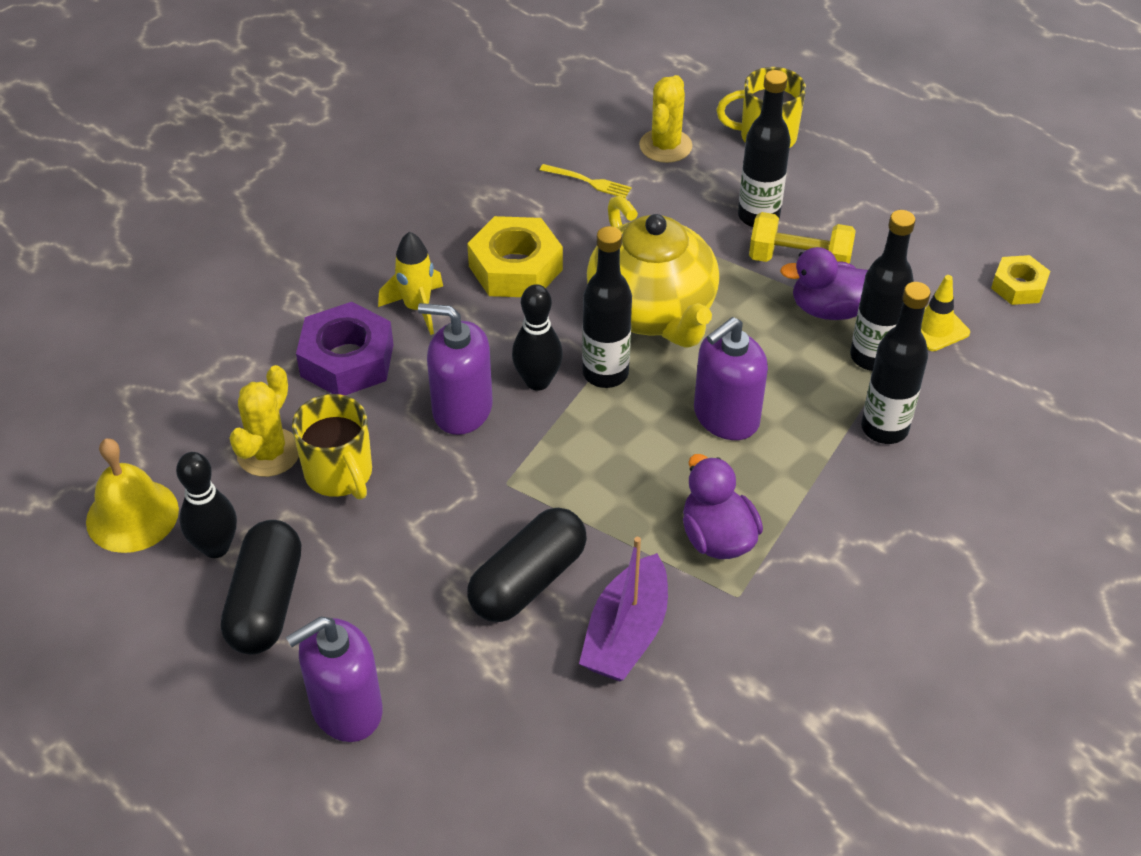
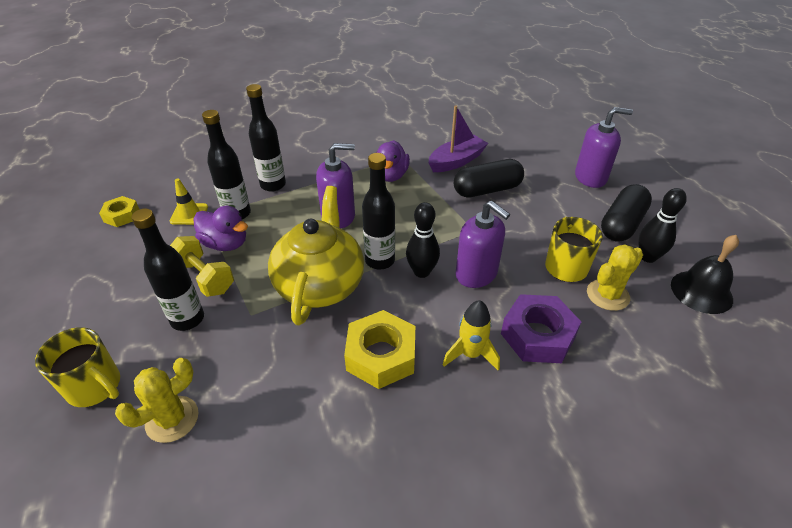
camera: 150 degrees left, 5 degrees down
yellow bell [86,438,179,553] -> black bell [671,235,739,314]
yellow fork [540,164,632,198] -> none

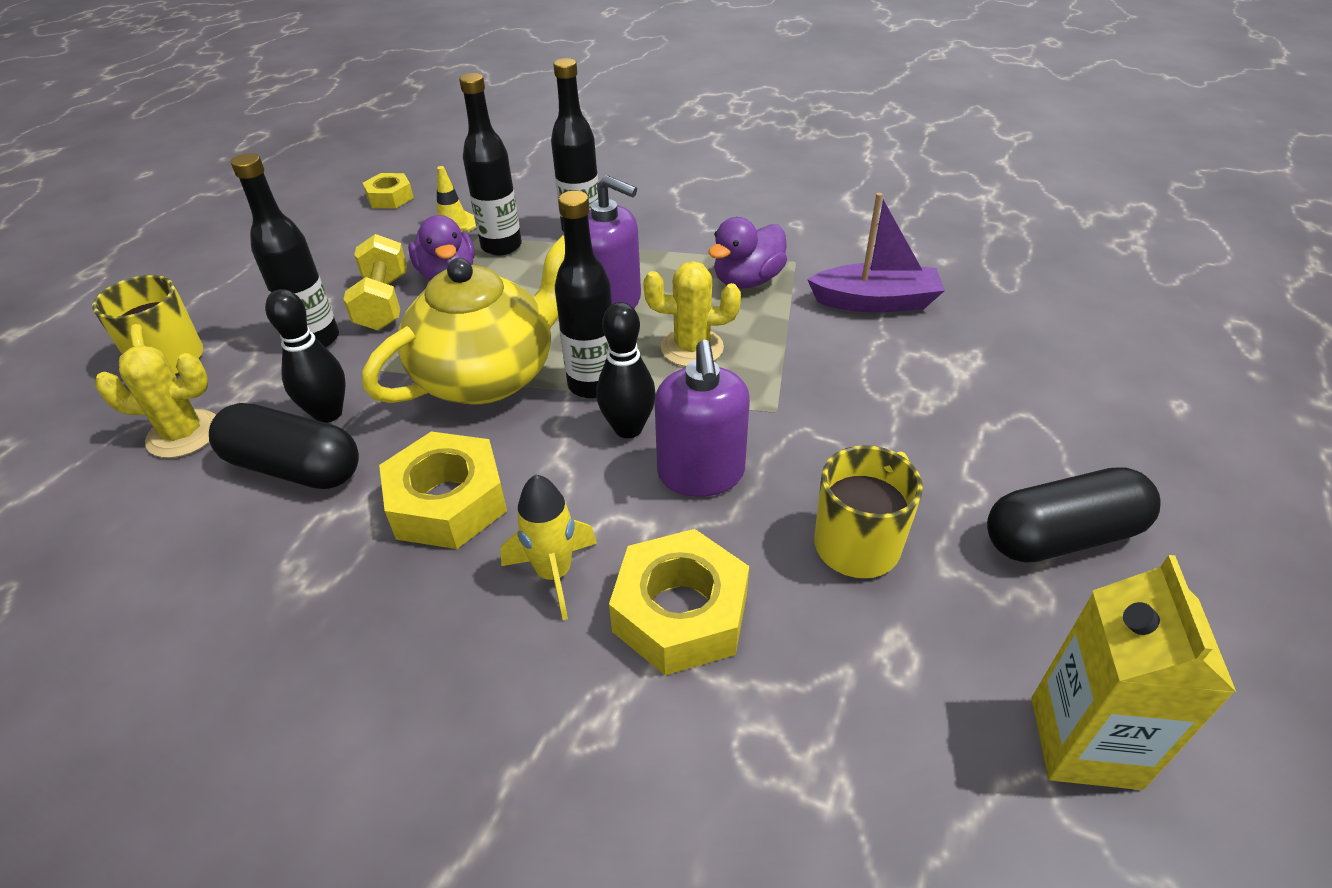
camera: 40 degrees right, 0 degrees up
black capsule [454,159,524,198] -> black capsule moved to [209,403,359,489]
purple nut [501,294,581,363] -> yellow nut [609,529,749,675]
purple soap dispenser [575,107,633,188] -> none
yellow cactus [587,245,643,311] -> yellow cactus moved to [643,261,741,367]
black bowling pin [638,188,687,263] -> black bowling pin moved to [265,289,345,423]
black bell [671,235,739,314] -> yellow carton [1031,555,1236,790]

